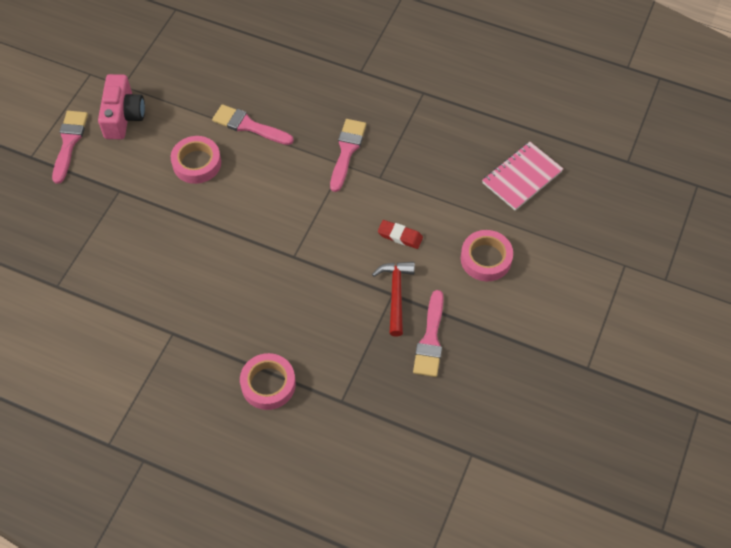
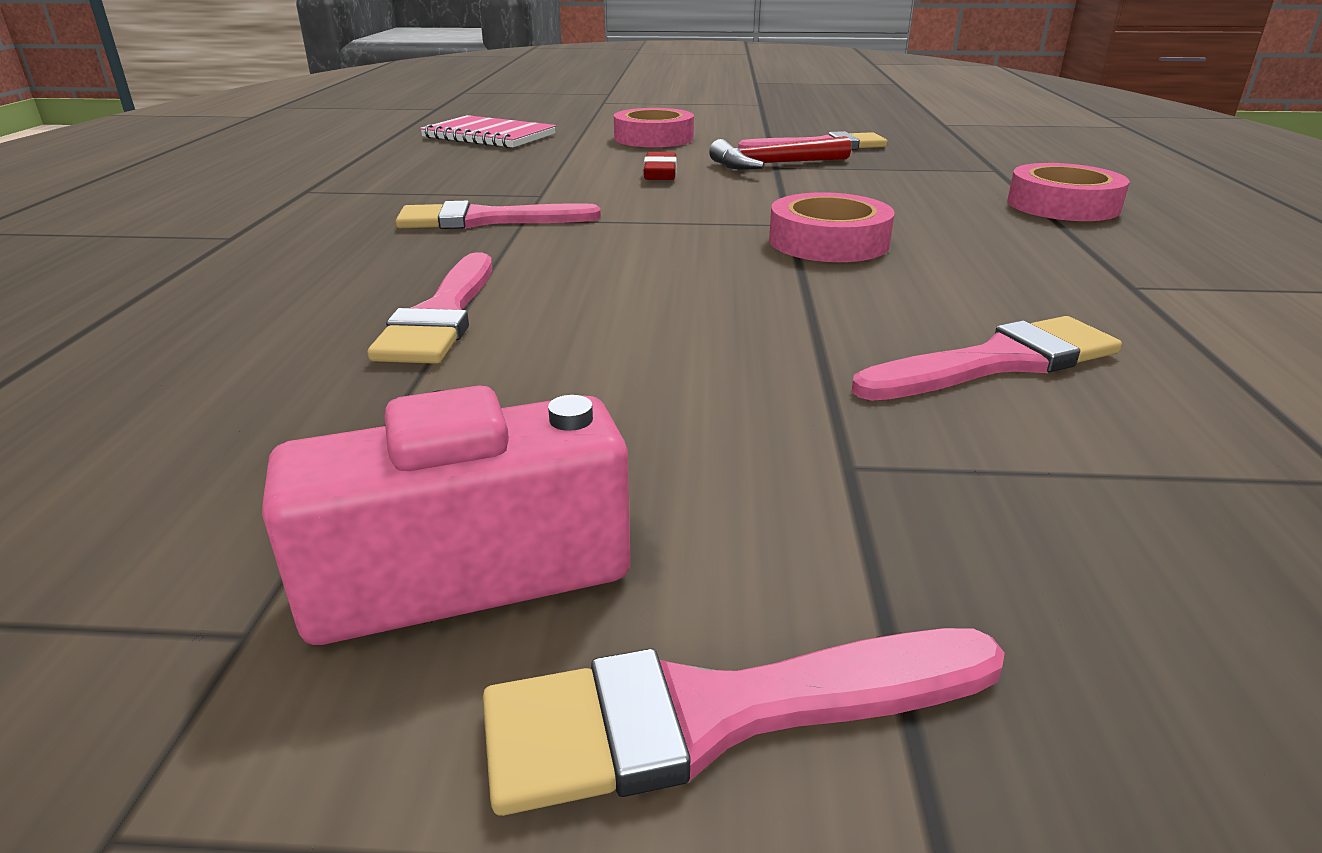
camera: 110 degrees left, 30 degrees down
pink tape [171,136,221,184] -> pink tape moved to [769,192,895,262]
none -> pink brush [851,316,1122,401]

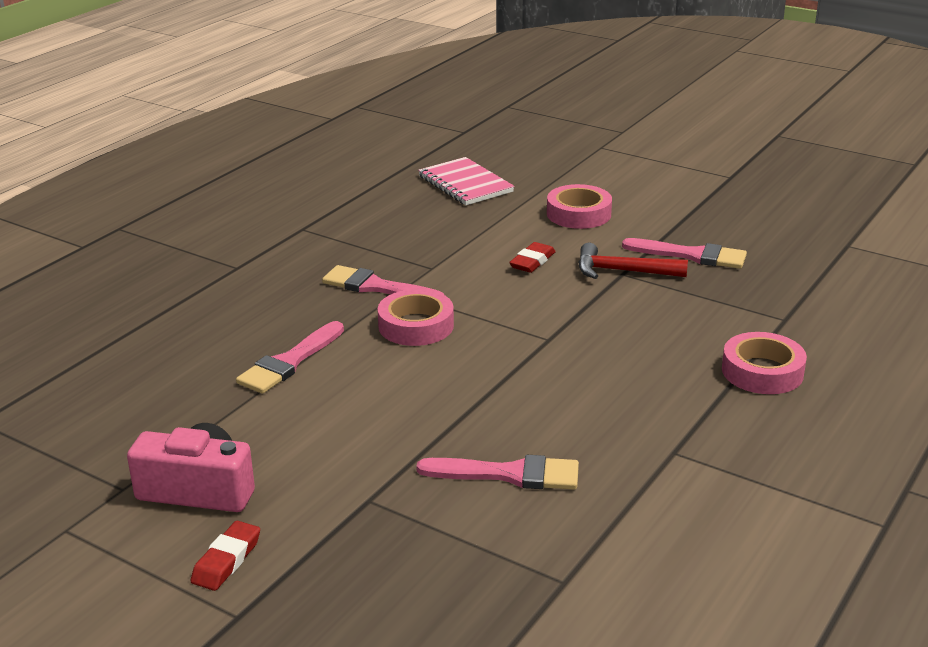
camera: 30 degrees right, 0 degrees up
pink brush [483,628,1005,816] -> red eraser [191,521,260,591]
pink tape [769,192,895,262] -> pink tape moved to [378,289,454,346]

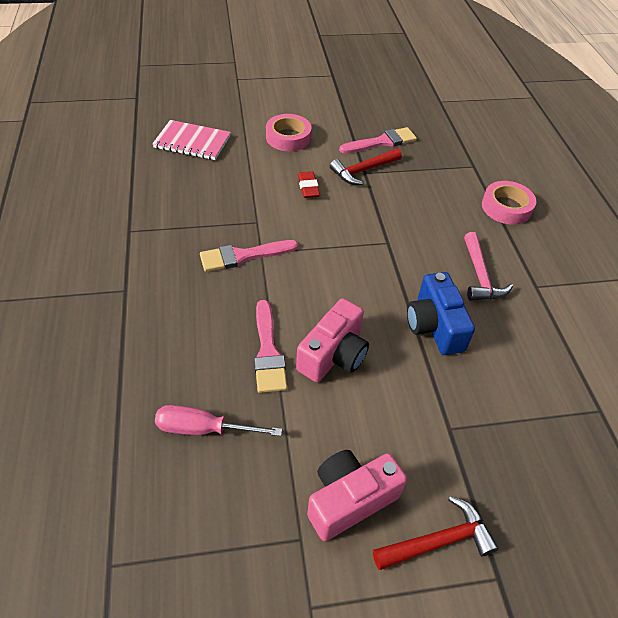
camera: 45 degrees left, 20 degrees up
red eraser [191,521,260,591] -> red hammer [373,496,499,570]
pink tape [378,289,454,346] -> none
pink brush [416,455,579,490] -> none
none -> pink screwdriver [155,405,282,436]
none -> pink camera [296,298,369,382]
none -> blue camera [407,272,475,355]
none -> pink hammer [464,232,513,301]

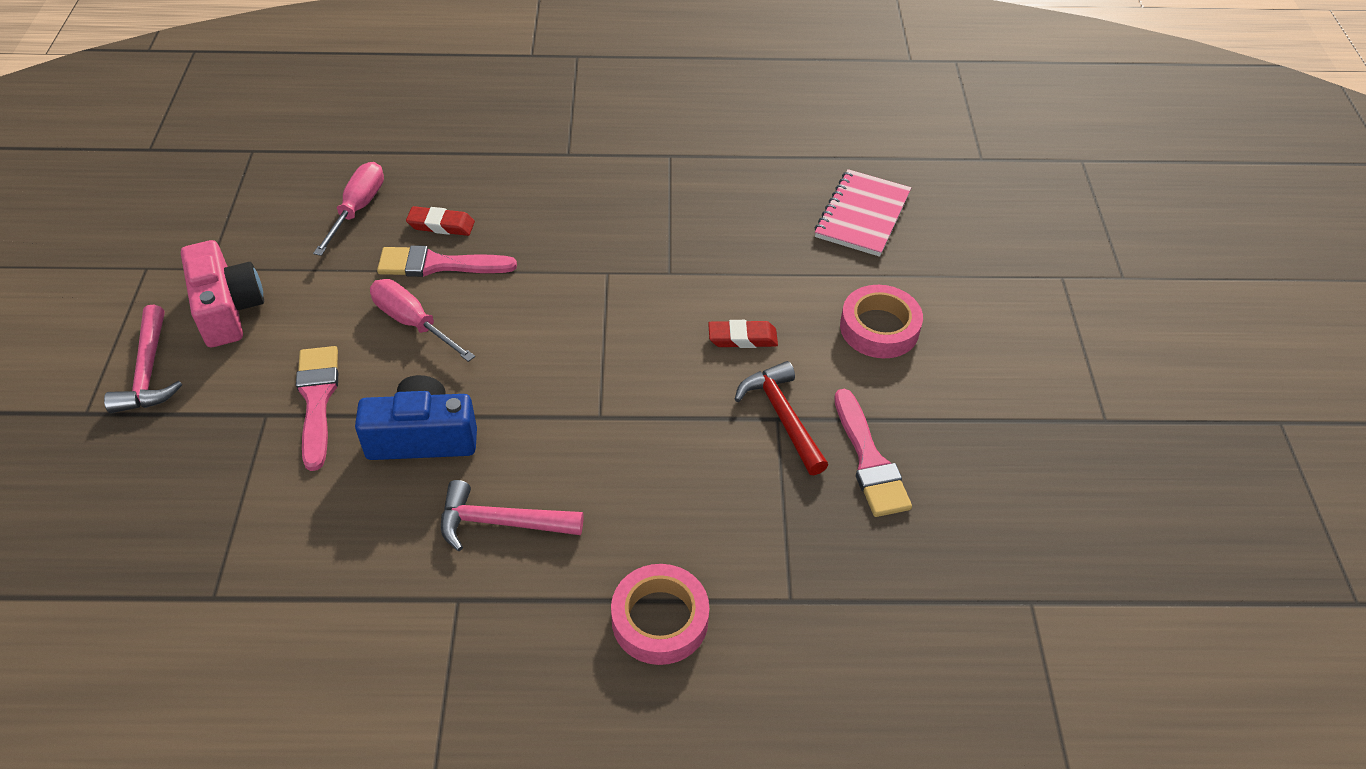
camera: 100 degrees right, 0 degrees up
pink brush [200,240,298,272] -> pink brush moved to [296,346,338,471]
pink camera [296,298,369,382] -> pink screwdriver [370,279,475,362]
red hammer [373,496,499,570] -> pink hammer [104,305,182,413]
none -> red eraser [406,206,475,236]

